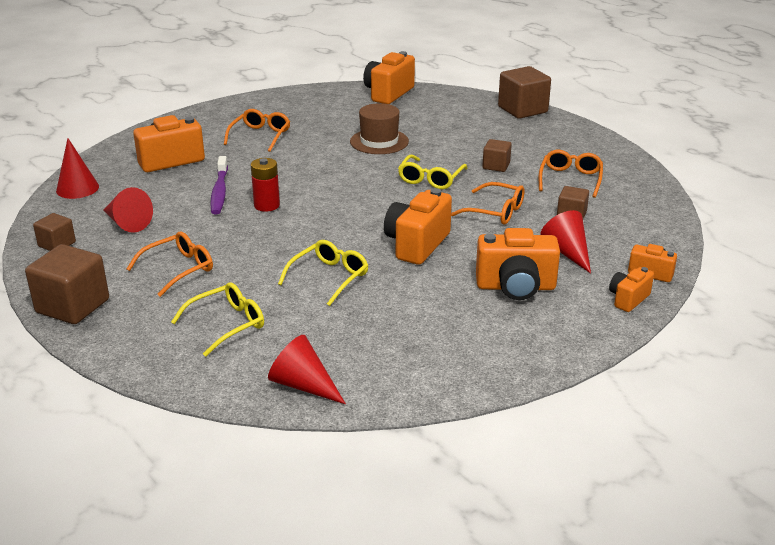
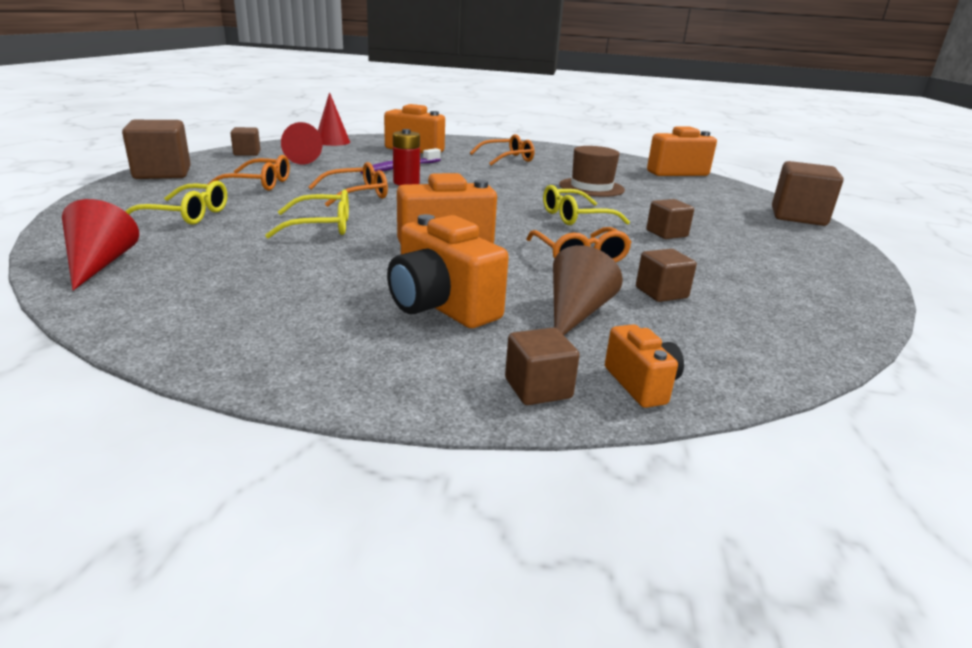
camera: 45 degrees right, 5 degrees down
orange glasses [539,150,603,198] -> orange glasses moved to [308,162,388,207]
red cone [540,210,591,274] -> brown cone [553,245,623,335]
orange camera [609,267,654,312] -> brown cube [505,328,580,405]

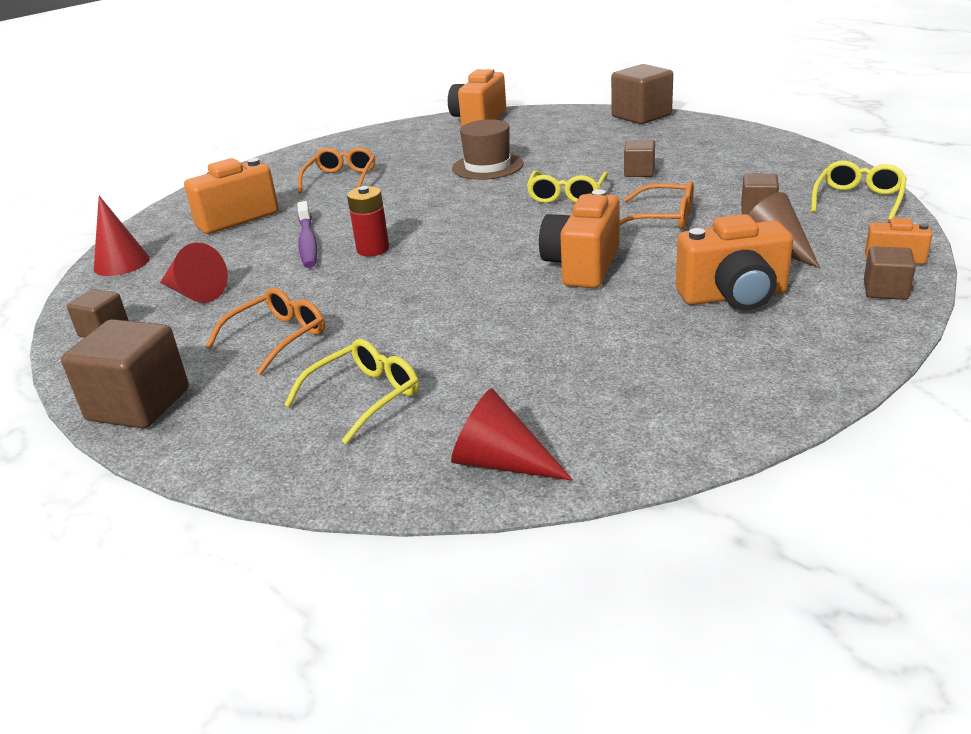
camera: 50 degrees left, 5 degrees up
yellow glasses [265,189,349,238] -> yellow glasses moved to [811,161,907,221]
orange glasses [308,162,388,207] -> none

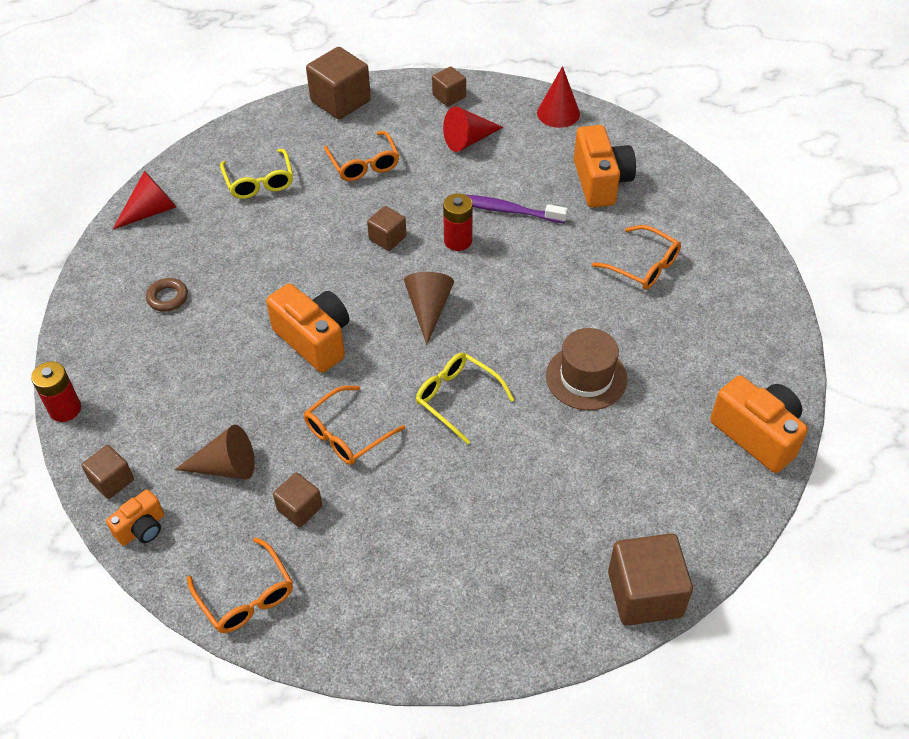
camera: 115 degrees right, 20 degrees up
brown cube [624,140,655,177] -> brown cube moved to [367,206,406,251]
orange camera [676,214,793,310] -> none
yellow glasses [811,161,907,221] -> orange glasses [187,537,293,633]
none -> red battery [31,361,81,422]
none -> brown ring [146,278,188,312]
none -> brown cone [404,272,454,345]

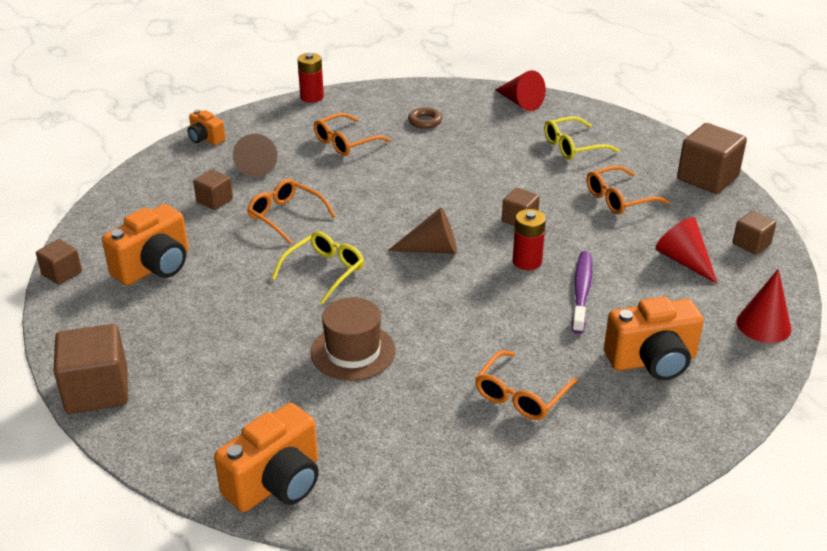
camera: 85 degrees right, 15 degrees down
brown cube [82,445,134,499] -> brown cube moved to [36,239,82,285]
orange glasses [187,537,293,633] -> orange glasses moved to [314,113,391,156]
orange camera [266,284,349,373] -> orange camera moved to [102,204,189,285]

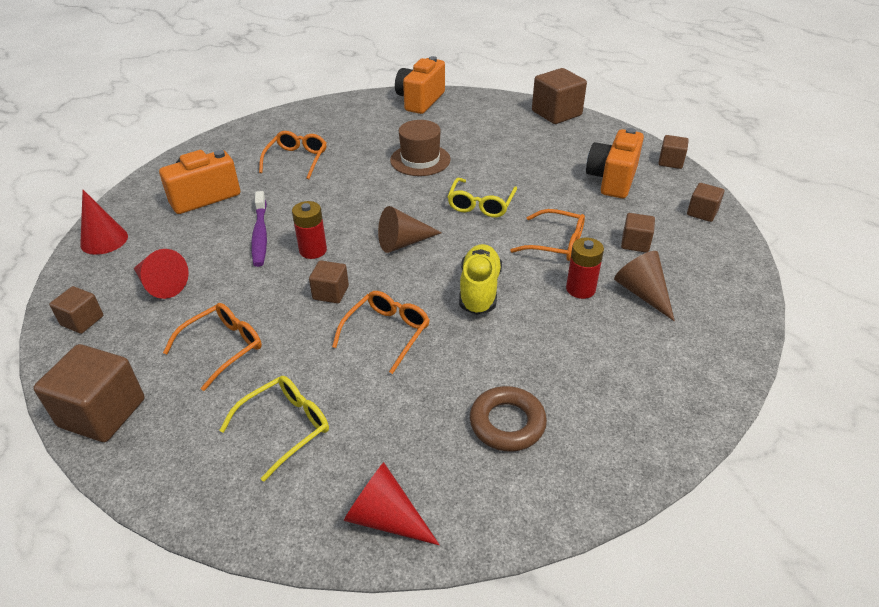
camera: 160 degrees right, 5 degrees up
orange camera [188,110,226,145] -> none
red battery [297,53,324,103] -> red battery moved to [566,238,604,299]
orange glasses [314,113,391,156] -> orange glasses moved to [332,291,430,374]
brown ring [408,107,442,129] -> brown ring [470,386,547,452], size x1.51
none -> yellow shoe [459,244,502,315]
none -> brown cube [687,183,724,222]

